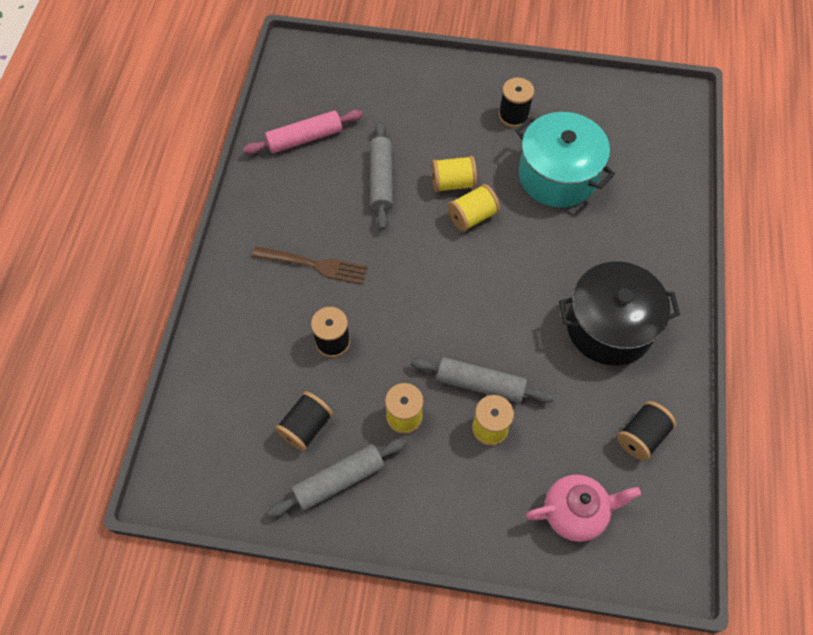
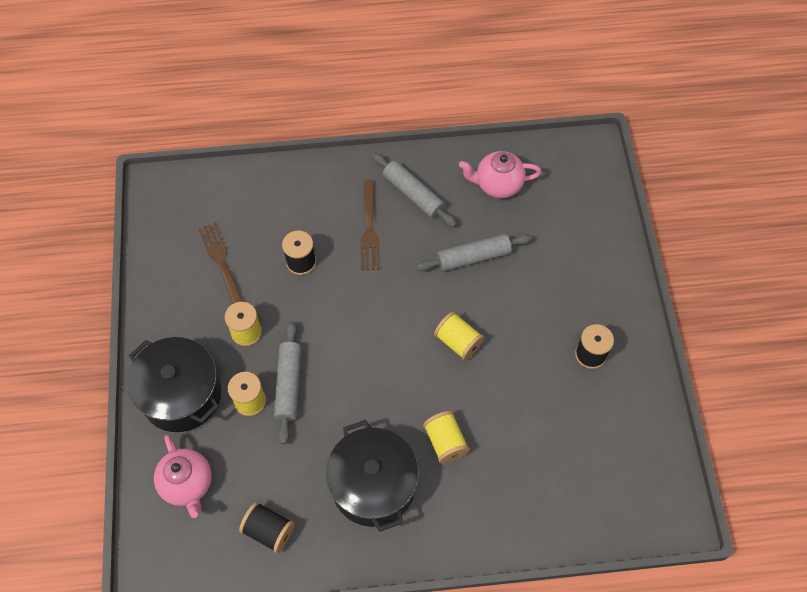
camera: 75 degrees right, 0 degrees up
pink rolling pin [243,110,363,154] -> pink teapot [459,151,542,198]
grey rolling pin [267,438,407,517] -> grey rolling pin moved to [372,152,457,227]
black spool [275,391,333,451] -> brown fork [198,222,244,304]
yellow spool [431,156,477,192] -> yellow spool moved to [423,411,470,464]
turquoise pot [515,112,615,208] -> none
none -> black pot [127,337,222,432]

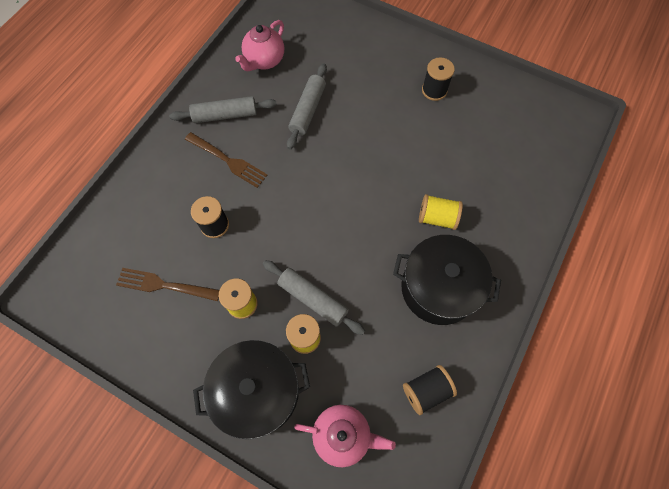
camera: 55 degrees left, 5 degrees up
yellow spool [434,312,484,361] -> none

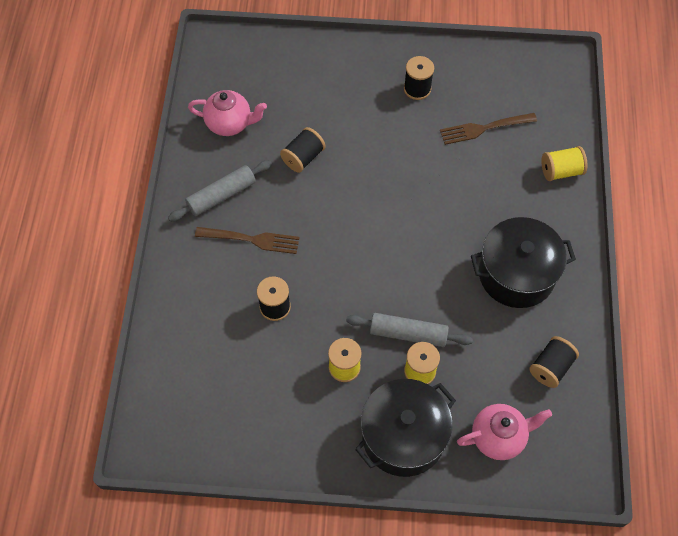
camera: 25 degrees left, 5 degrees down
brown fork [116,268,219,301] -> brown fork moved to [440,113,537,145]
pink teapot [235,20,284,71] -> pink teapot turned 90 degrees counterclockwise [188,90,267,136]
grey rolling pin [287,63,327,150] -> black spool [280,127,325,173]
yellow spool [419,194,463,230] -> yellow spool moved to [542,146,587,181]

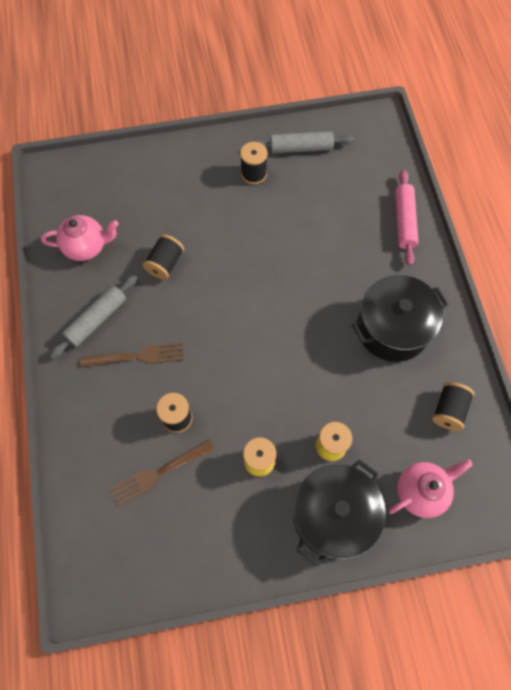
camera: 15 degrees left, 5 degrees up
grey rolling pin [346,313,473,347] -> grey rolling pin moved to [253,131,354,154]
brown fork [440,113,537,145] -> brown fork moved to [110,439,215,507]
yellow spool [542,146,587,181] -> pink rolling pin [395,170,419,266]

